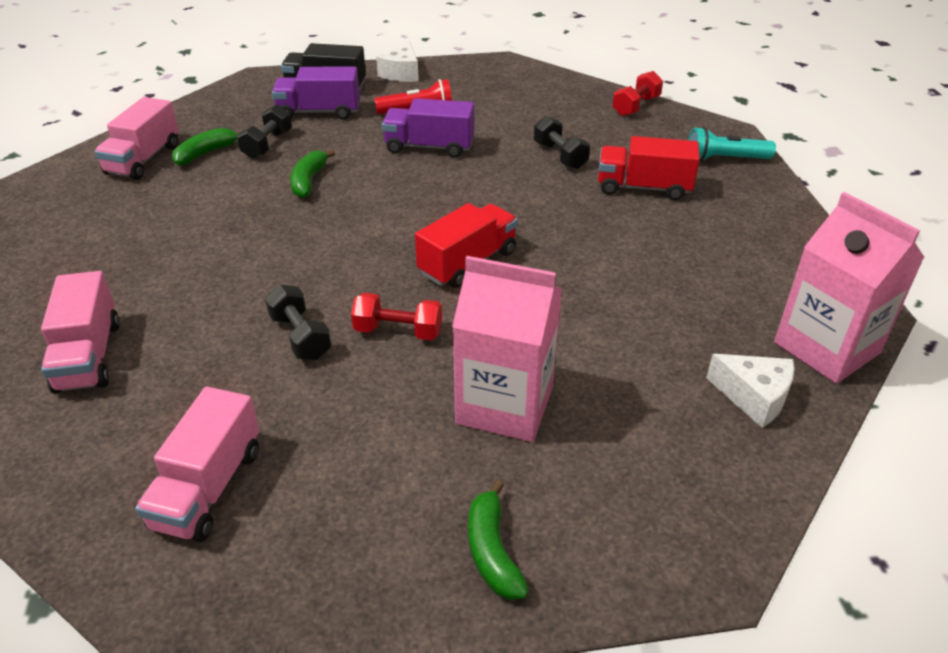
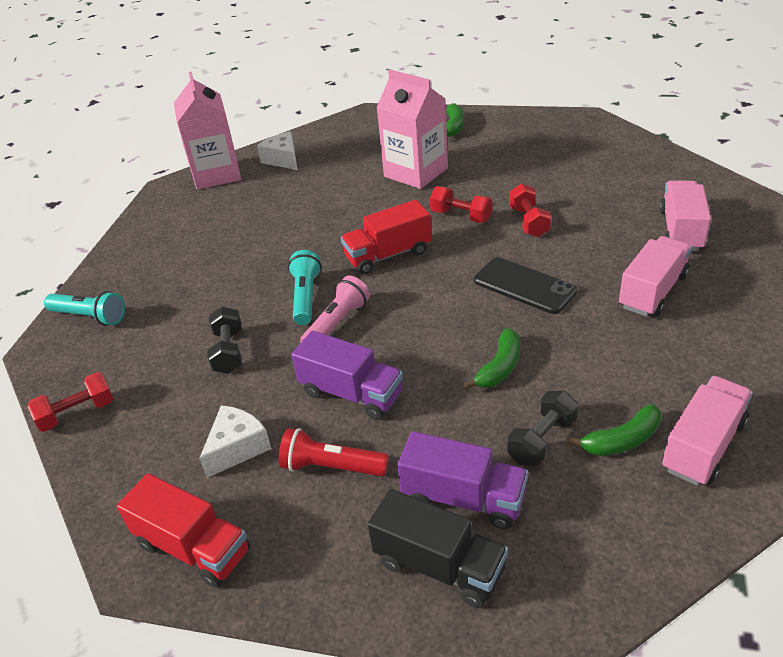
camera: 155 degrees left, 0 degrees up
pink truck [135,387,260,542] -> pink truck moved to [619,236,692,317]
black dumbbell [265,284,332,360] -> red dumbbell [509,183,551,237]
white cheese [376,42,419,82] -> white cheese moved to [199,405,271,478]
red truck [598,136,700,201] -> red truck moved to [117,473,250,588]
none -> turquoise flashlight [288,250,322,325]
none -> pink flashlight [300,275,370,343]
none -> black phone [474,257,577,314]

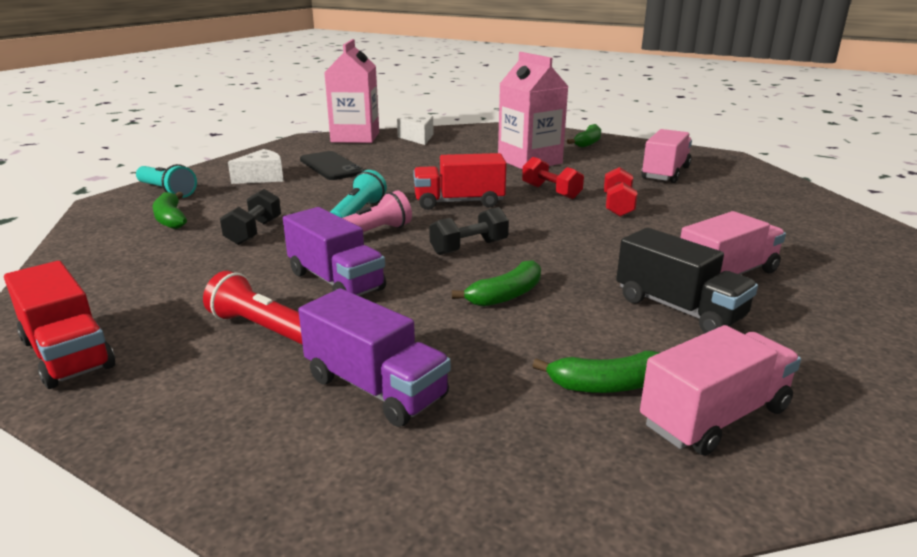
camera: 15 degrees right, 15 degrees down
red dumbbell [28,372,113,432] -> none
white cheese [199,405,271,478] -> white cheese moved to [228,149,284,184]
black truck [368,489,508,608] -> black truck moved to [616,228,758,333]
black phone [474,257,577,314] -> black phone moved to [300,151,364,180]
black dumbbell [507,391,578,466] -> black dumbbell moved to [429,207,509,255]
pink truck [659,180,711,251] -> pink truck moved to [641,129,692,183]
none -> green banana [153,192,187,229]

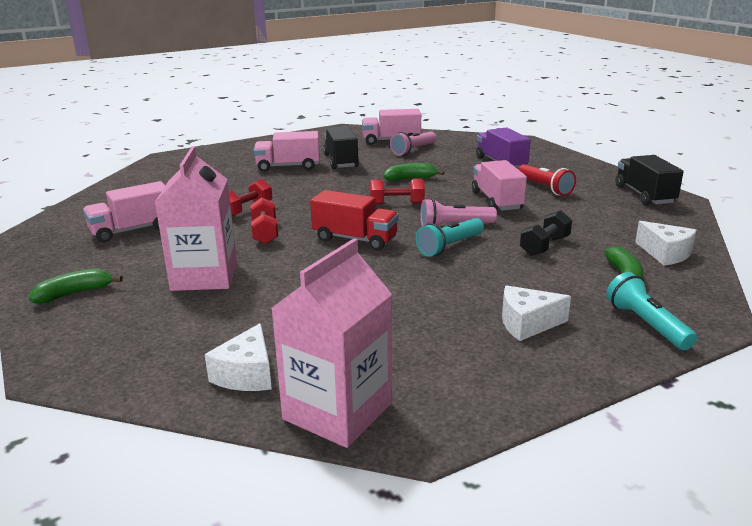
camera: 150 degrees left, 0 degrees up
red truck [4,261,115,389] -> black truck [615,155,684,205]
purple truck [283,207,386,296] -> pink truck [472,160,527,211]
black phone [300,151,364,180] -> none
black dumbbell [429,207,509,255] -> red dumbbell [370,179,425,204]
green banana [532,351,660,393] -> pink flashlight [390,132,437,156]
none -> white cheese [635,221,697,266]

